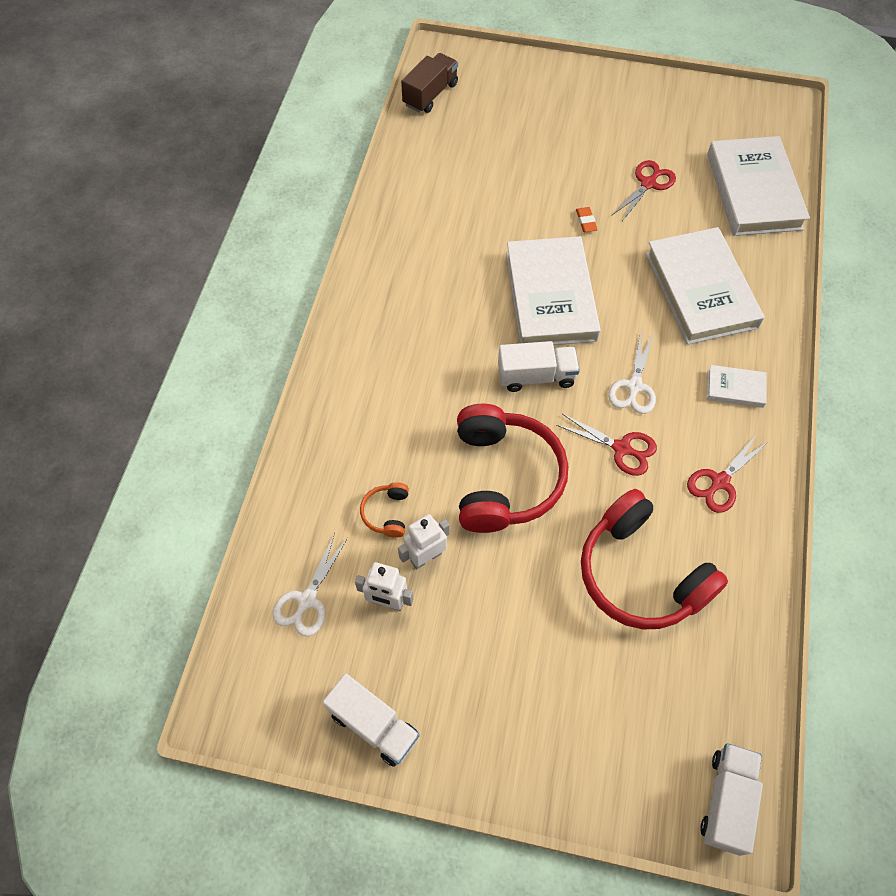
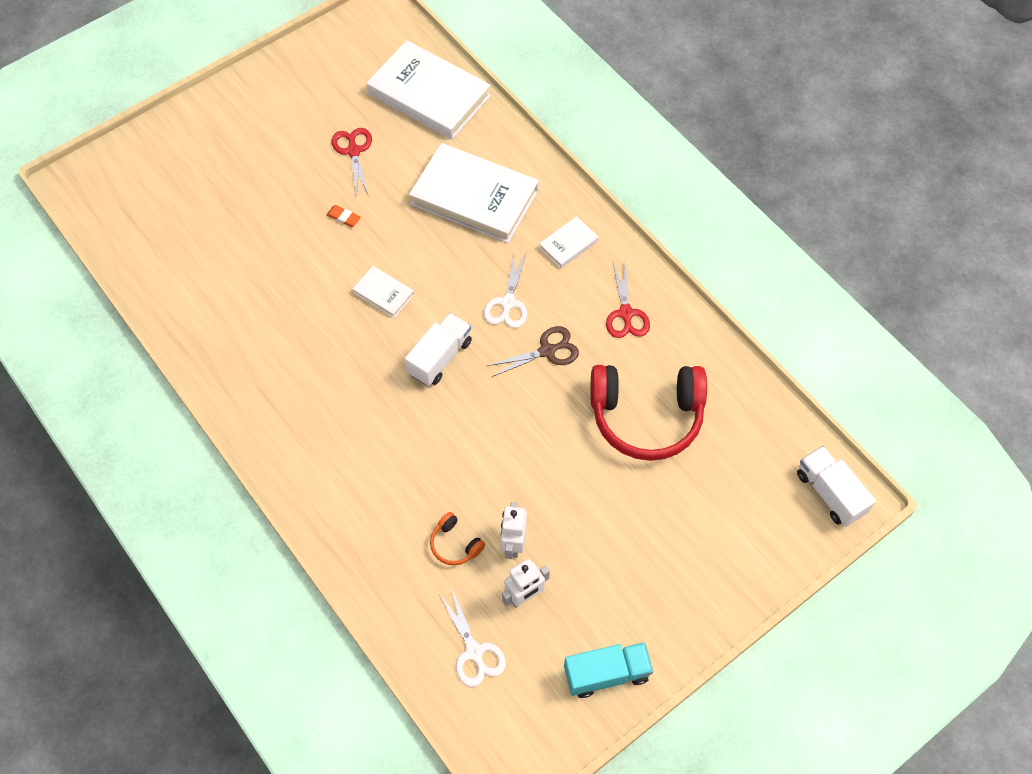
camera: 50 degrees left, 0 degrees up
white truck [323,673,420,767] -> turquoise truck [564,642,653,698]
brown truck [401,53,458,113] -> none
red headphones [457,403,568,533] -> none
white book [506,236,601,345] -> white book [353,266,414,318], size x0.45
red scissors [556,414,657,476] -> brown scissors [487,326,579,377]
white scissors [608,332,656,414] -> white scissors turned 45 degrees clockwise [484,252,527,328]

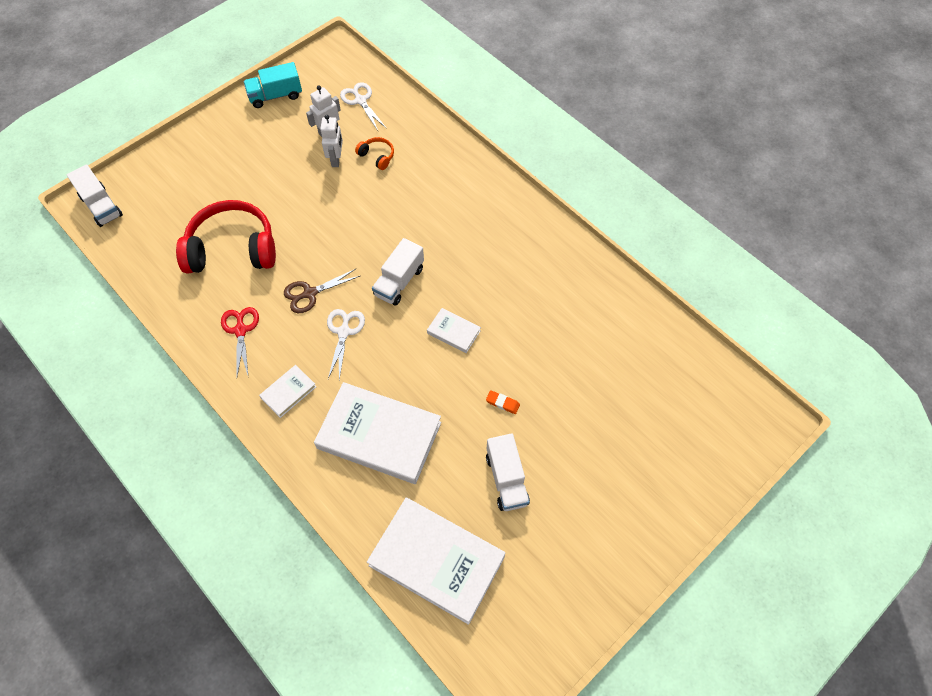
camera: 175 degrees right, 0 degrees up
red scissors [331,128,372,196] -> white truck [486,433,530,511]

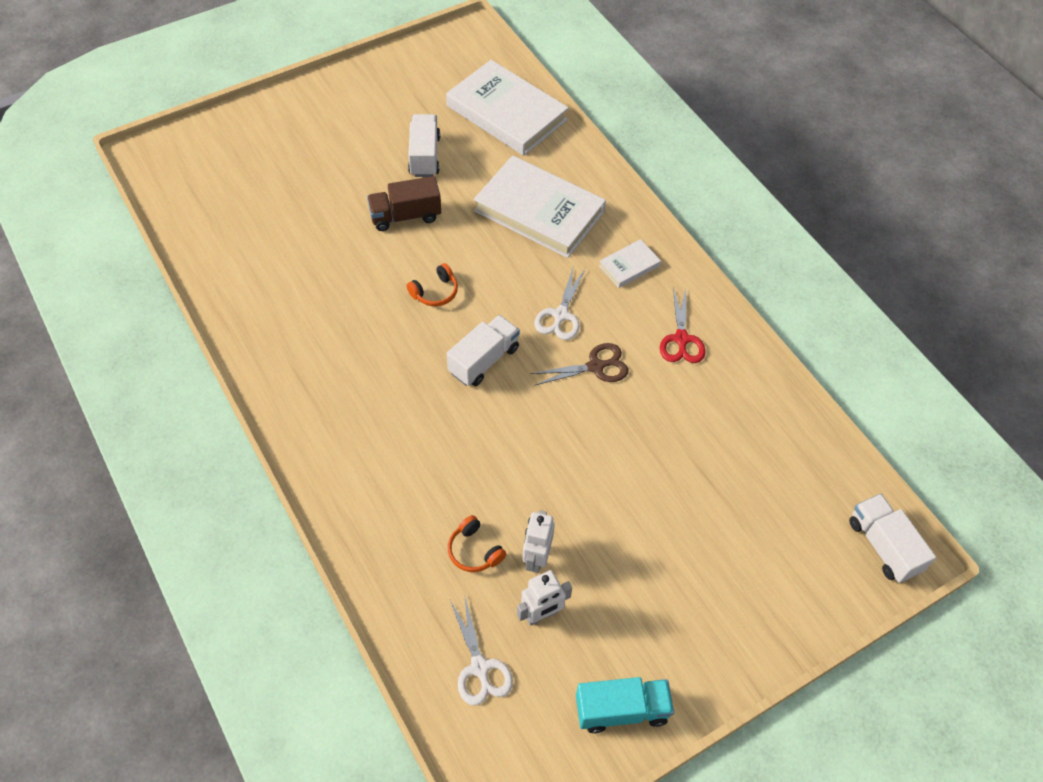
camera: 170 degrees left, 5 degrees down
red headphones [176,200,276,273] -> none
white book [427,308,481,353] -> orange headphones [407,263,458,306]
orange eraser [486,390,520,414] -> brown truck [367,176,441,231]

